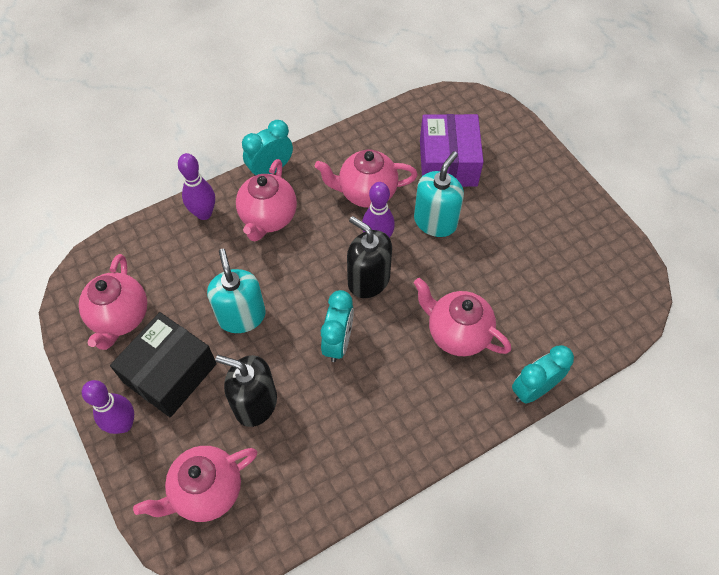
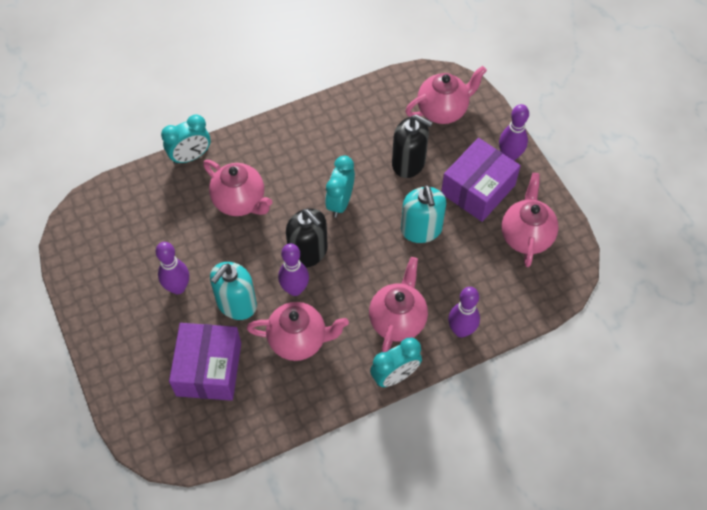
camera: 175 degrees left, 0 degrees up
black box [110,312,217,417] -> purple box [441,138,521,222]
none -> purple bowling pin [156,242,189,294]

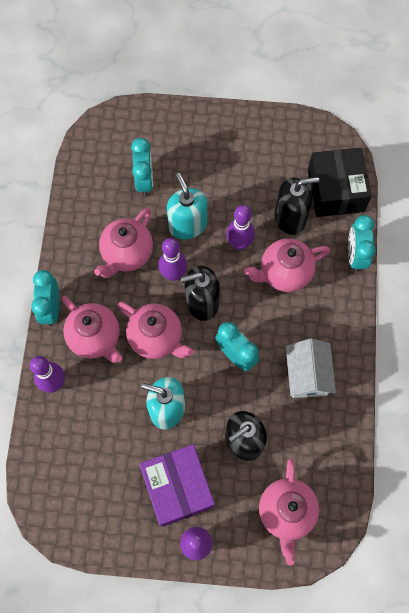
camera: 120 degrees right, 10 degrees up
purple bowling pin [156,242,189,294] -> purple bowling pin moved to [226,205,255,250]
purple box [169,323,241,401] -> turquoise clock [131,138,153,196]
pink teapot [501,173,559,267] -> pink teapot moved to [118,302,194,359]
none -> black soap dispenser [274,177,319,235]
none -> white house [286,338,336,398]
none -> black box [308,148,372,217]

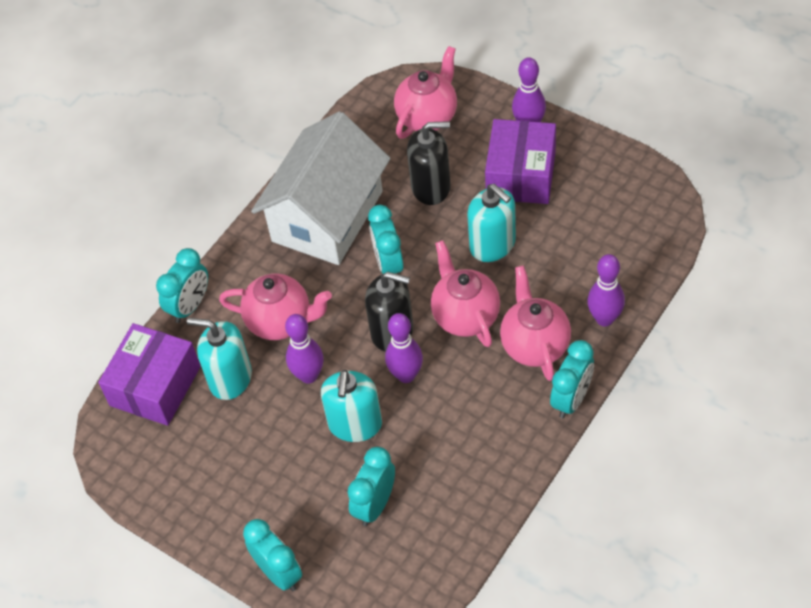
camera: 145 degrees left, 15 degrees down
pink teapot [94,208,153,278] -> none
black soap dispenser [274,177,319,235] -> turquoise soap dispenser [187,318,252,400]
white house [286,338,336,398] -> white house [251,111,390,265], size x1.87
black box [308,148,372,217] -> purple box [98,323,201,426]
none -> turquoise clock [243,519,302,591]

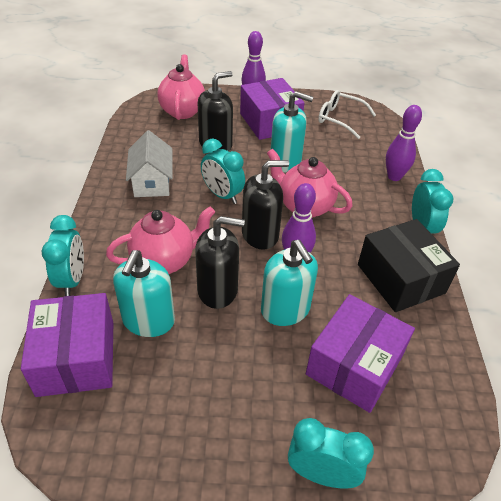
camera: 40 degrees left, 10 degrees down
turquoise soap dispenser [187,318,252,400] -> turquoise soap dispenser turned 60 degrees counterclockwise [113,250,175,337]
white house [251,111,390,265] -> white house [126,130,173,197], size x0.53
purple bowling pin [285,314,324,384] -> black soap dispenser [195,216,245,309]
turquoise clock [347,447,395,526] -> purple box [306,294,415,413]
pink teapot [500,266,571,381] -> none
none -> white glasses [318,90,376,139]
none -> black box [358,219,460,312]

